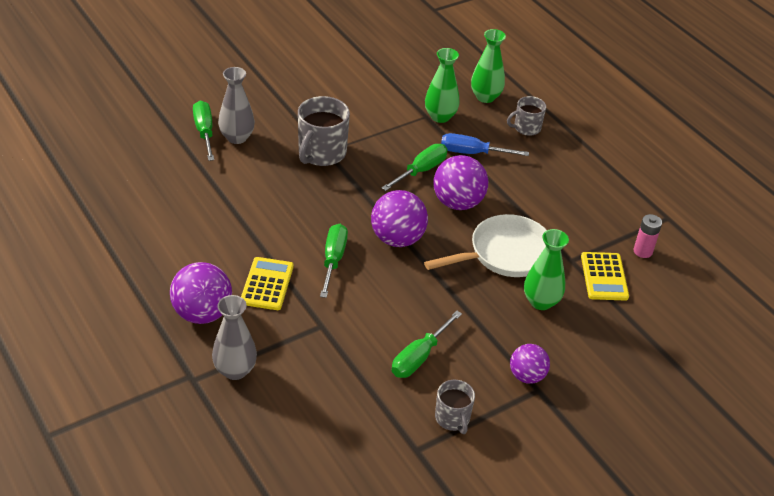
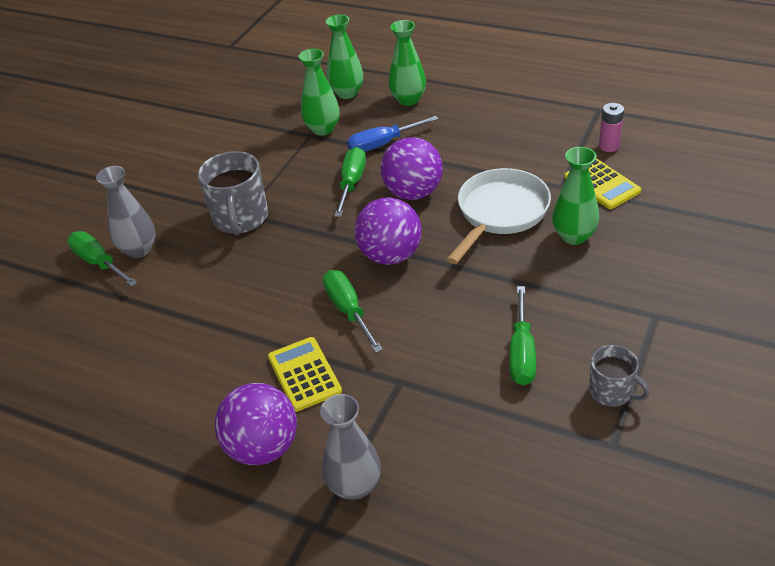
camera: 25 degrees left, 0 degrees up
grey mug [507,96,546,136] -> green vase [388,20,426,106]
purple ball [510,344,550,384] -> none

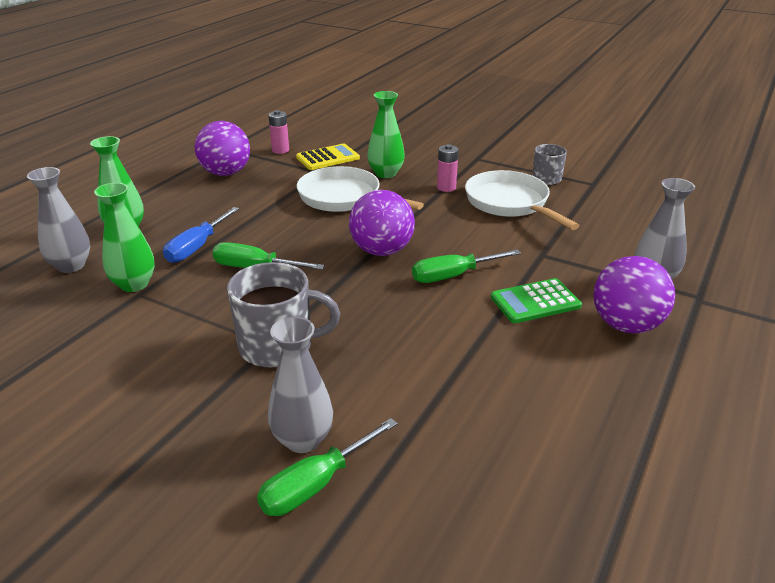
camera: 90 degrees left, 10 degrees down
yellow calculator [268,337,342,412] -> green calculator [491,278,582,323]
green vase [326,15,363,99] -> grey vase [27,167,90,273]
blue screwdriver [347,116,439,152] -> blue screwdriver turned 45 degrees clockwise [163,207,239,263]
purple ball [380,137,443,200] -> purple ball moved to [195,121,250,176]
green screwdriver [509,286,536,385] -> white pan [465,170,580,230]
none -> pink battery [437,144,458,192]

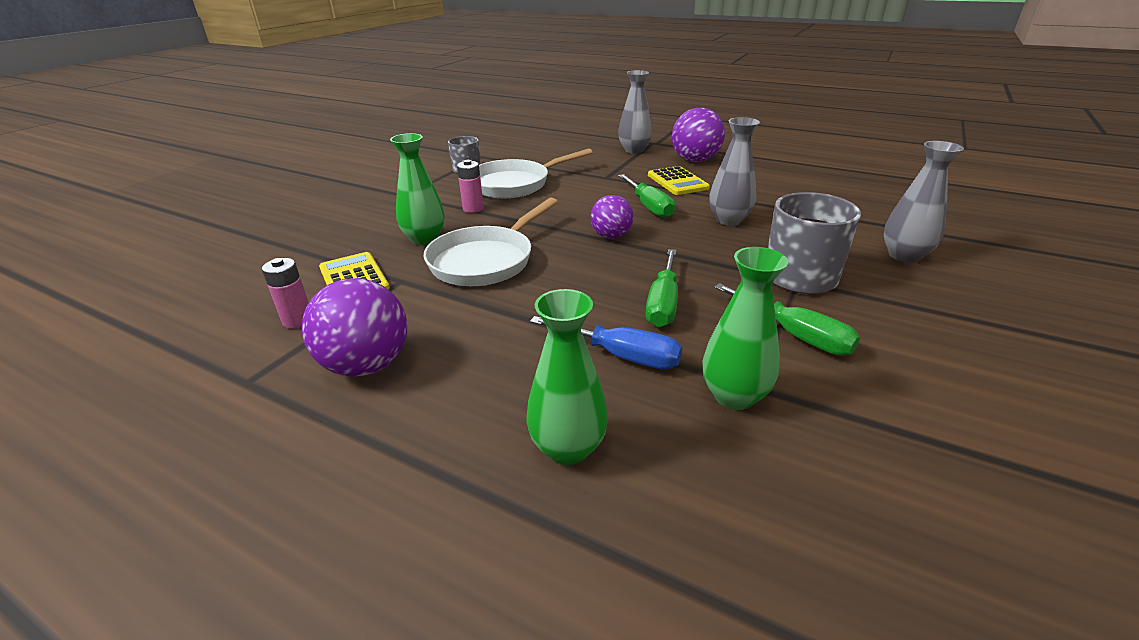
camera: 90 degrees left, 0 degrees up
grey vase [27,167,90,273] -> grey vase moved to [710,117,760,226]
green screwdriver [257,418,398,516] -> green screwdriver moved to [714,283,860,356]
purple ball [349,190,415,256] -> purple ball [590,195,633,238], size x0.63
green calculator [491,278,582,323] -> yellow calculator [648,166,710,195]

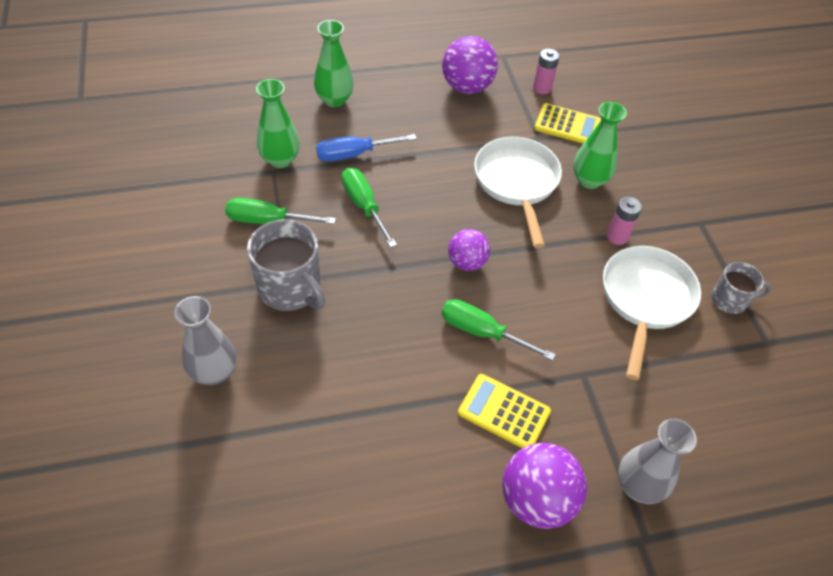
camera: 135 degrees right, 20 degrees up
grey vase [710,117,760,226] -> none

